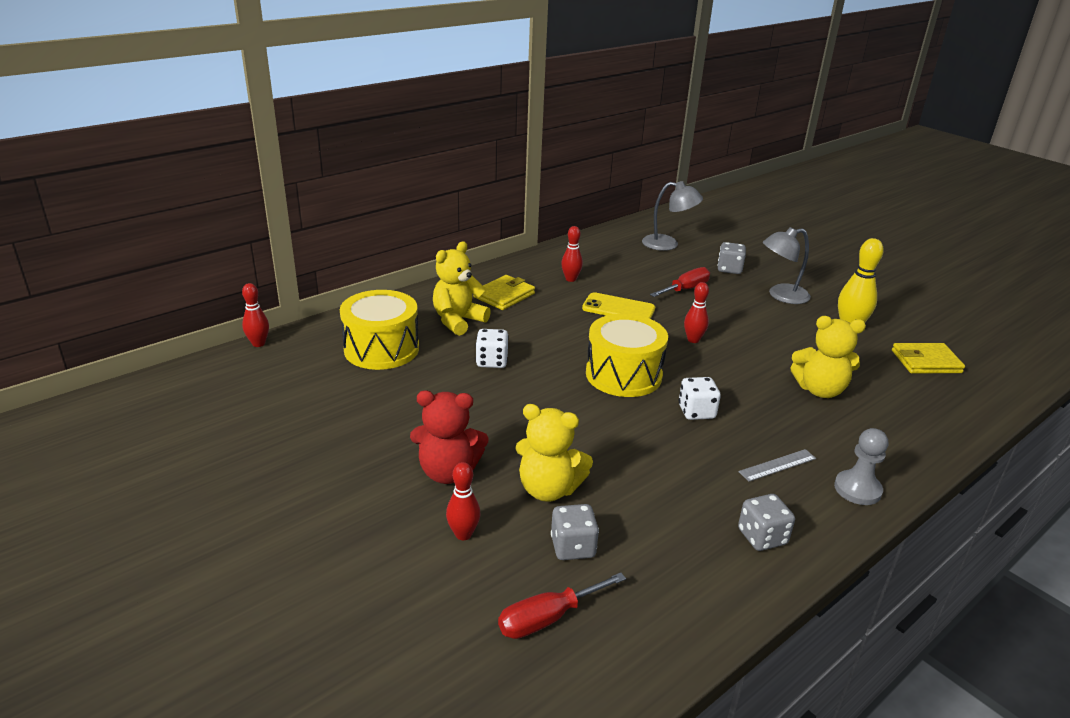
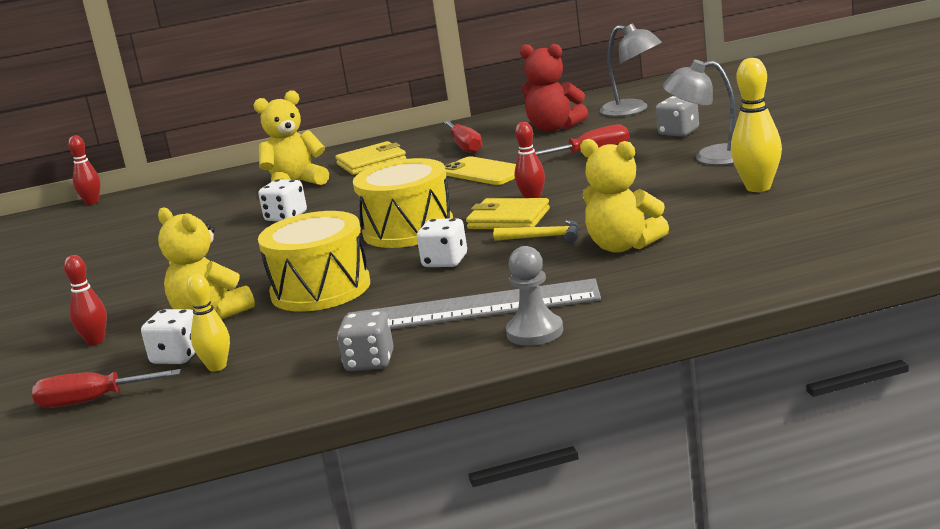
camera: 30 degrees right, 10 degrees down
yellow drum [340,290,419,370] -> yellow drum moved to [258,211,370,312]
red teddy bear [410,390,489,484] -> red teddy bear moved to [520,44,588,132]
grey dice [551,504,599,560] -> white dice [141,309,196,364]
red bowling pin [561,226,583,282] -> red screwdriver [443,120,482,154]
grey ruler [738,449,816,482] -> grey ruler [347,278,601,329], size x2.40
yellow wallet [892,343,965,373] -> yellow wallet moved to [466,198,550,229]
none -> yellow bowling pin [186,274,230,372]
none -> yellow hammer [493,220,579,242]

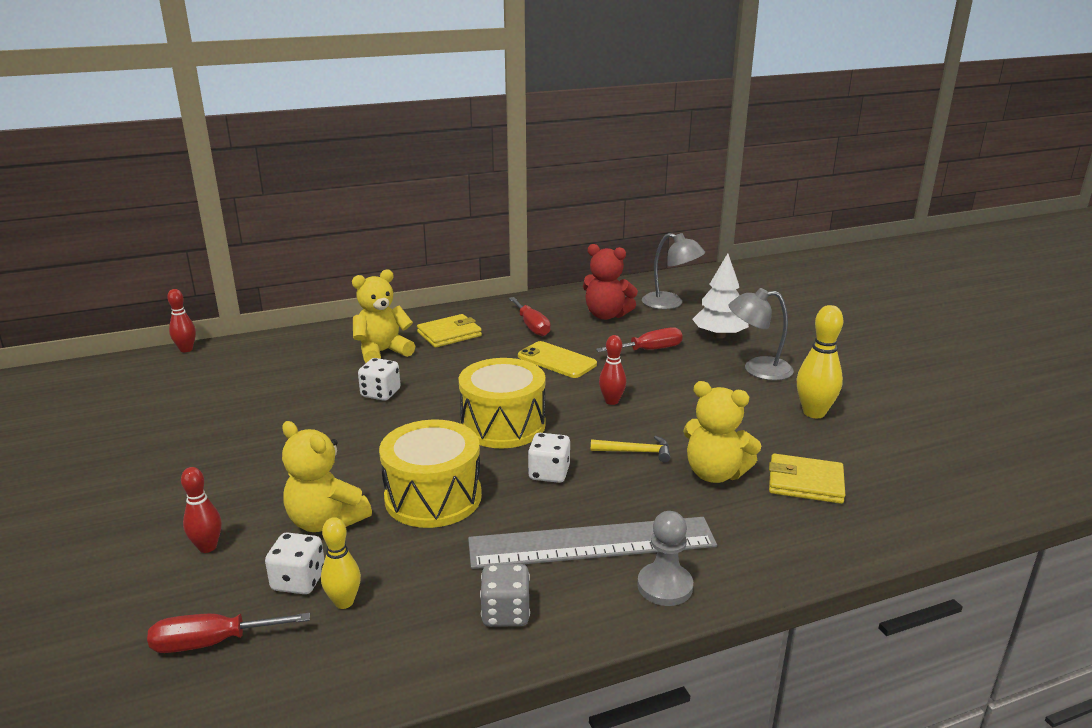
camera: 10 degrees left, 5 degrees up
yellow wallet [466,198,550,229] -> yellow wallet moved to [769,454,845,504]
grey dice [656,96,699,137] -> white tree [692,253,749,338]

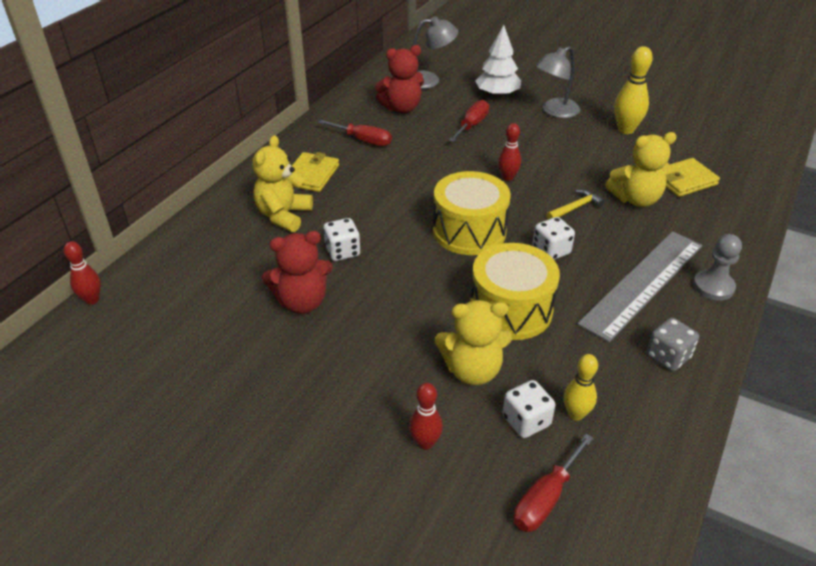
camera: 40 degrees left, 15 degrees up
yellow phone [518,341,597,378] -> none
none -> red teddy bear [262,231,333,314]

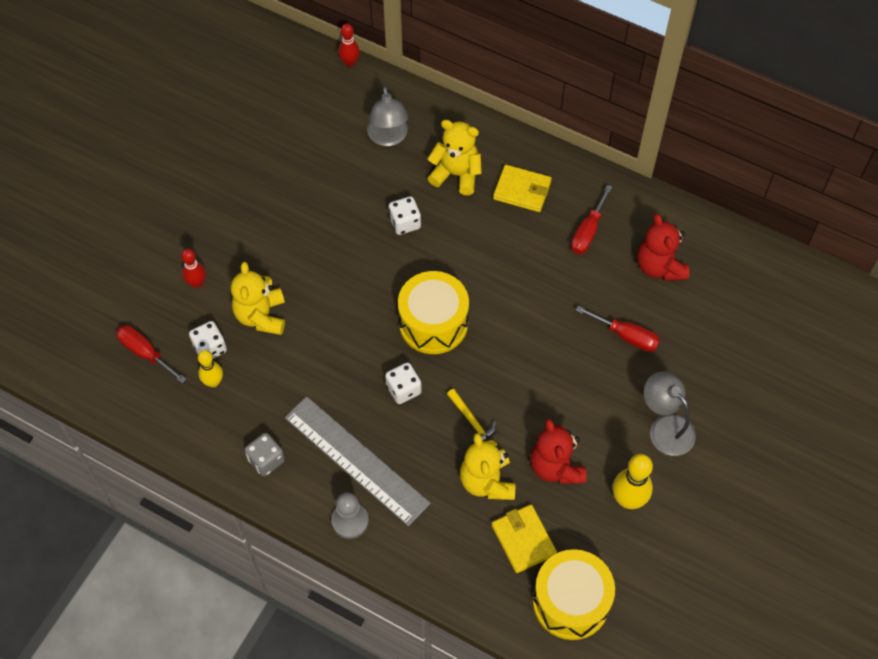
camera: 90 degrees right, 20 degrees up
red teddy bear [262,231,333,314] -> red teddy bear moved to [530,419,586,484]
grey lamp [413,16,458,89] -> grey lamp moved to [367,86,408,146]
yellow drum [470,243,560,340] -> yellow drum moved to [533,549,615,640]
white tree [475,25,521,97] -> none
red bowling pin [498,123,521,181] -> none

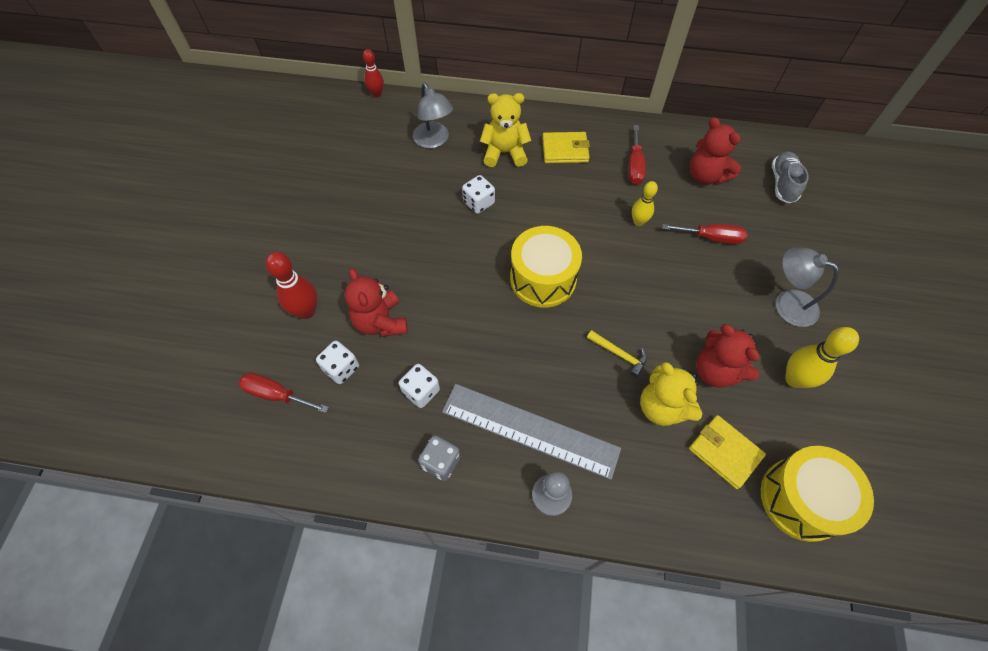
camera: 20 degrees left, 0 degrees up
red bowling pin [181,249,206,288] -> red bowling pin [265,252,318,319], size x1.56
yellow bowling pin [198,350,223,387] -> yellow bowling pin moved to [632,181,658,226]
yellow teddy bear [231,262,285,335] -> red teddy bear [344,268,408,337]
white dice [385,362,422,404] -> white dice moved to [399,364,440,408]
none -> grey shoe [772,152,809,203]

